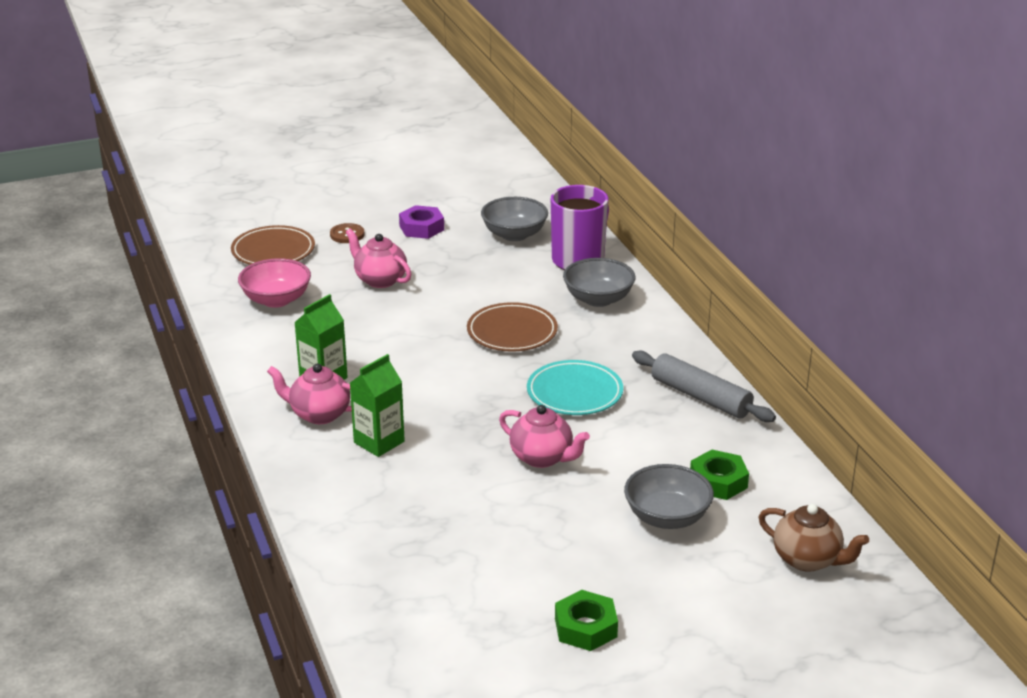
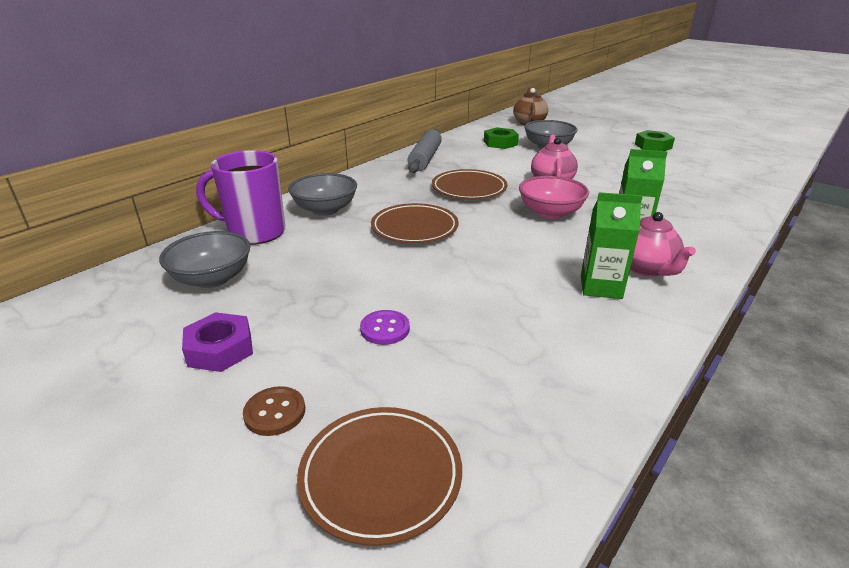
camera: 120 degrees left, 0 degrees up
pink bowl [238,258,311,308] -> pink bowl moved to [519,176,589,219]
pink teapot [346,229,412,288] -> purple button [360,310,410,345]
turquoise plate [527,360,623,415] -> brown plate [432,169,507,199]

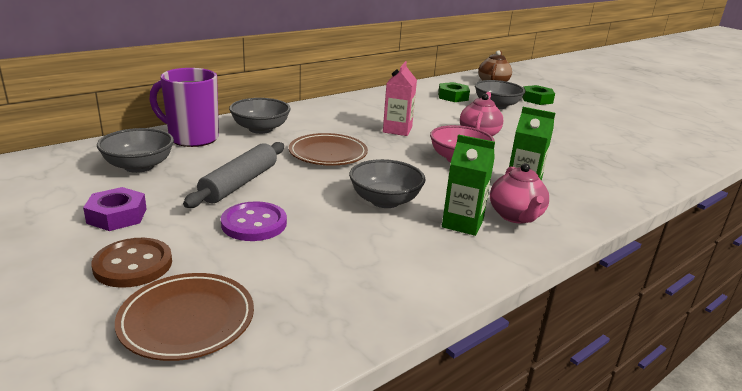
camera: 10 degrees right, 5 degrees down
brown button [243,386,305,436] -> brown button [91,238,172,288], size x1.52
purple button [360,310,410,345] -> purple button [221,201,287,241], size x1.52
grey rolling pin [407,129,442,173] -> grey rolling pin moved to [183,142,284,208]
brown plate [432,169,507,199] -> pink carton [383,61,417,136]
green nut [635,130,675,151] -> green nut moved to [522,85,555,105]
none -> grey bowl [349,159,426,208]

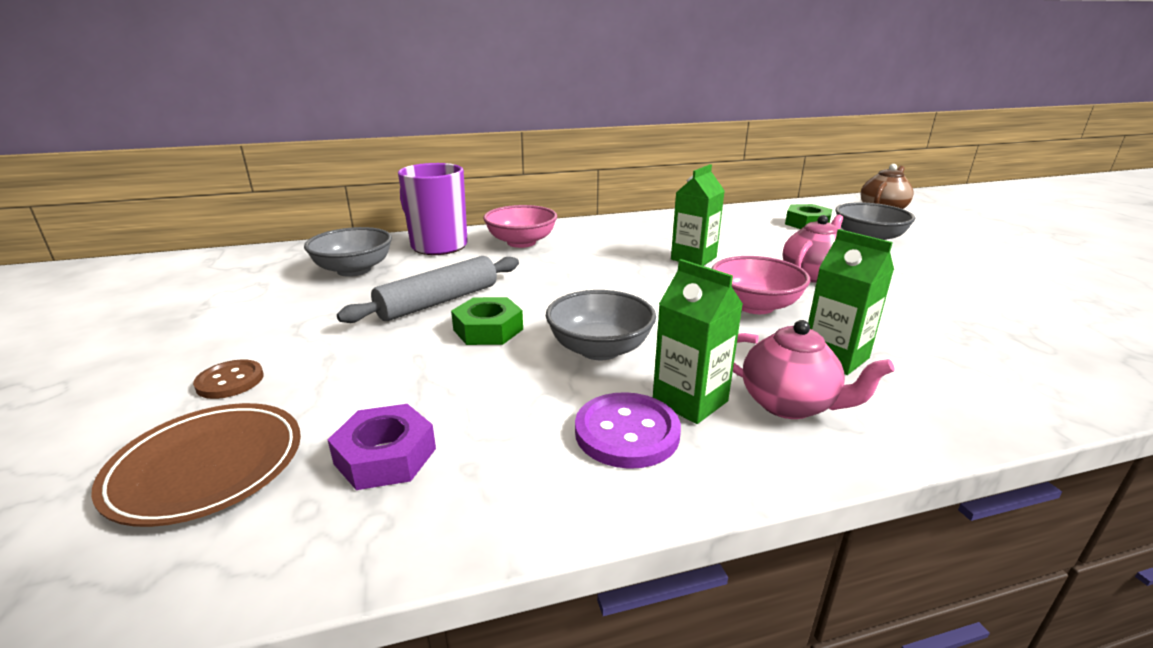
camera: 25 degrees right, 0 degrees up
purple nut [83,187,147,231] -> purple nut moved to [328,404,436,490]
brown button [91,238,172,288] -> brown button [193,359,263,399], size x0.66
purple button [221,201,287,241] -> purple button moved to [575,392,681,469]
grey bowl [229,98,291,134] -> pink bowl [483,205,557,248]
brown plate [289,133,368,166] -> none
pink carton [383,61,417,136] -> green carton [671,164,725,266]
pink teapot [490,163,549,224] -> pink teapot turned 75 degrees counterclockwise [733,320,895,419]
green nut [522,85,555,105] -> green nut moved to [451,297,523,345]

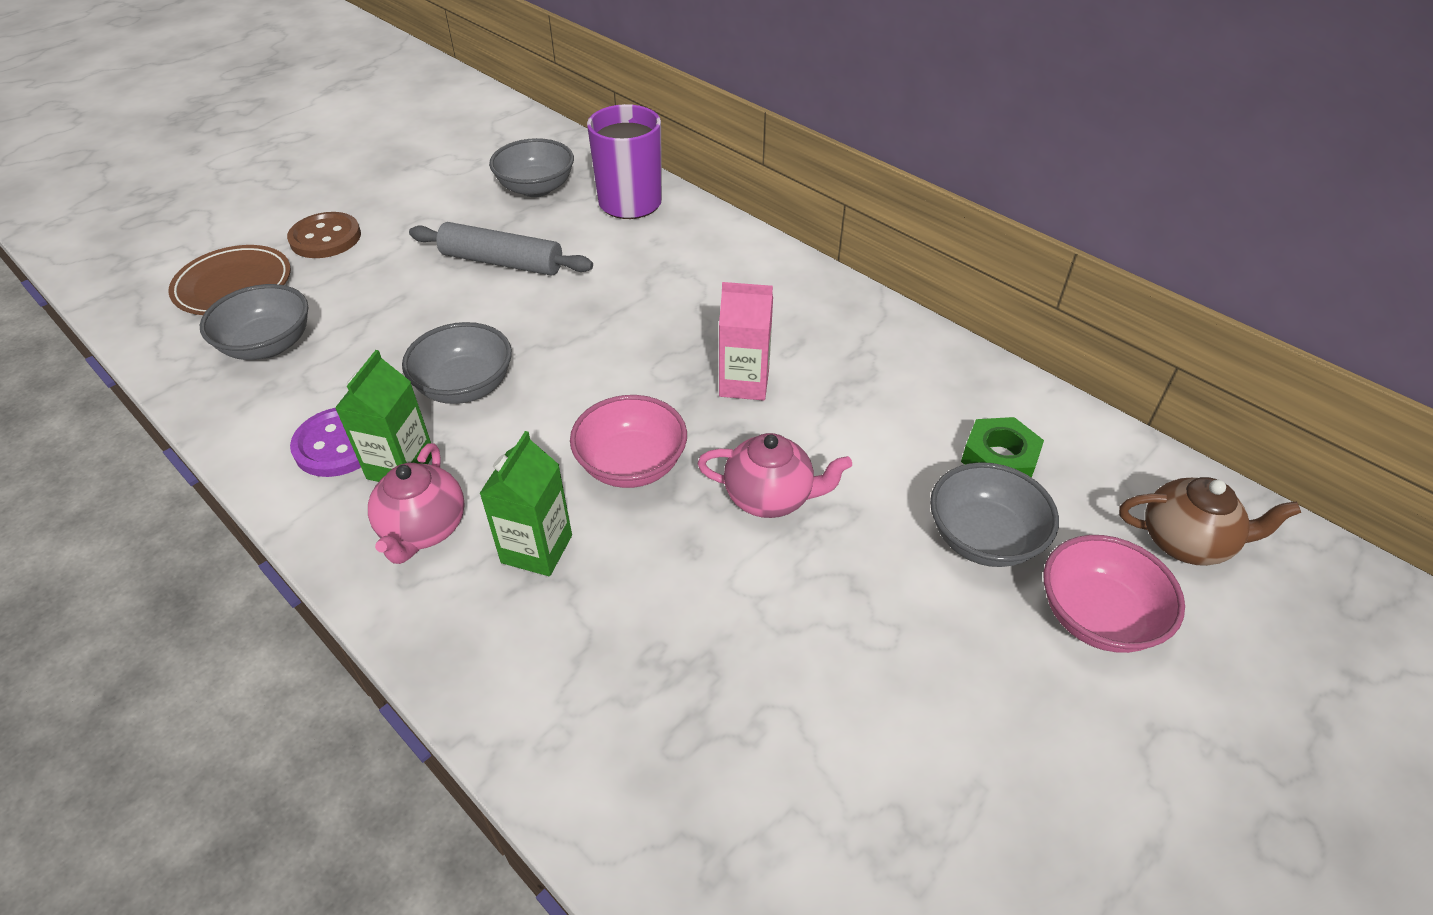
camera: 60 degrees right, 20 degrees up
brown button [193,359,263,399] -> brown button [287,212,361,258], size x1.52
purple nut [328,404,436,490] -> grey bowl [200,284,308,360]
green nut [451,297,523,345] -> none
pink bowl [483,205,557,248] -> pink bowl moved to [1043,535,1185,653]
green carton [671,164,725,266] -> pink carton [719,282,773,401]

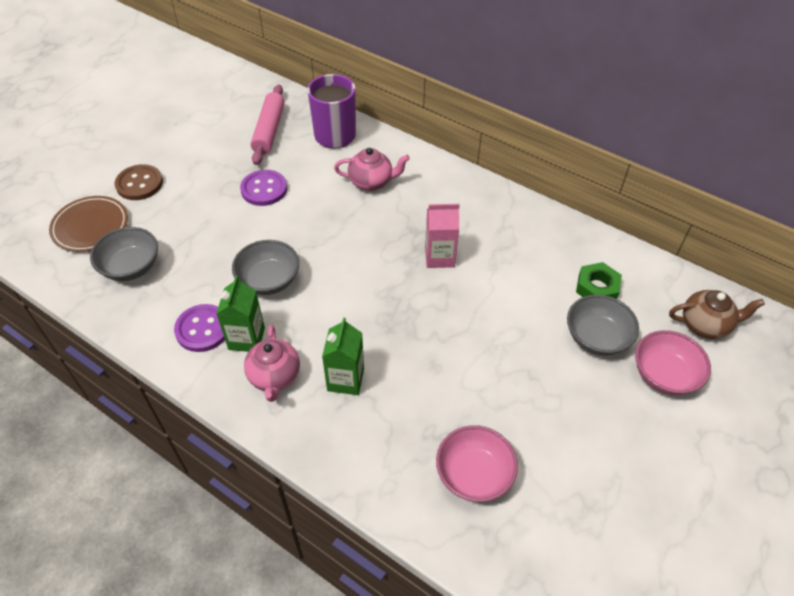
camera: 10 degrees left, 5 degrees up
grey rolling pin [409,222,593,276] -> purple button [240,169,287,206]
grey bowl [489,138,574,197] -> pink rolling pin [251,85,285,165]
pink bowl [570,395,687,488] -> pink bowl moved to [436,425,518,502]
pink teapot [697,433,852,518] -> pink teapot moved to [334,148,410,191]

